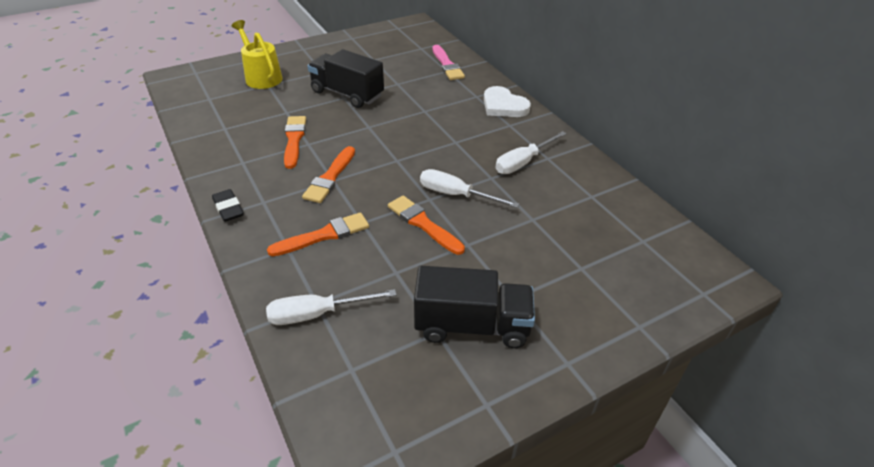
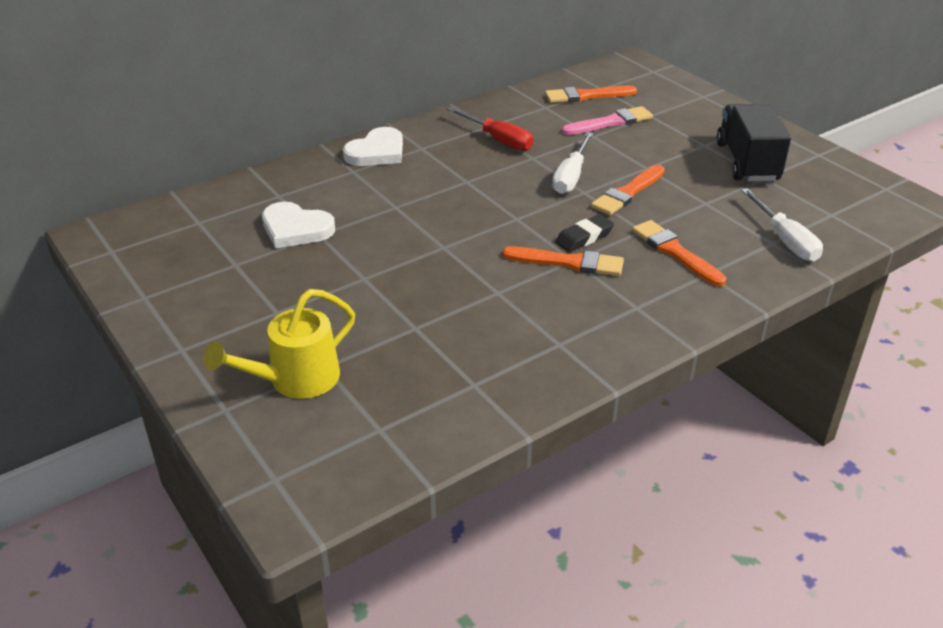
camera: 95 degrees left, 5 degrees down
black eraser [212,189,244,222] -> black eraser moved to [555,214,614,252]
orange brush [284,116,306,169] -> orange brush moved to [545,86,637,103]
black truck [307,49,384,108] -> none
pink brush [432,45,465,80] -> pink brush moved to [562,106,653,135]
white screwdriver [495,131,567,174] -> red screwdriver [447,107,533,151]
none -> white heart [262,202,335,249]

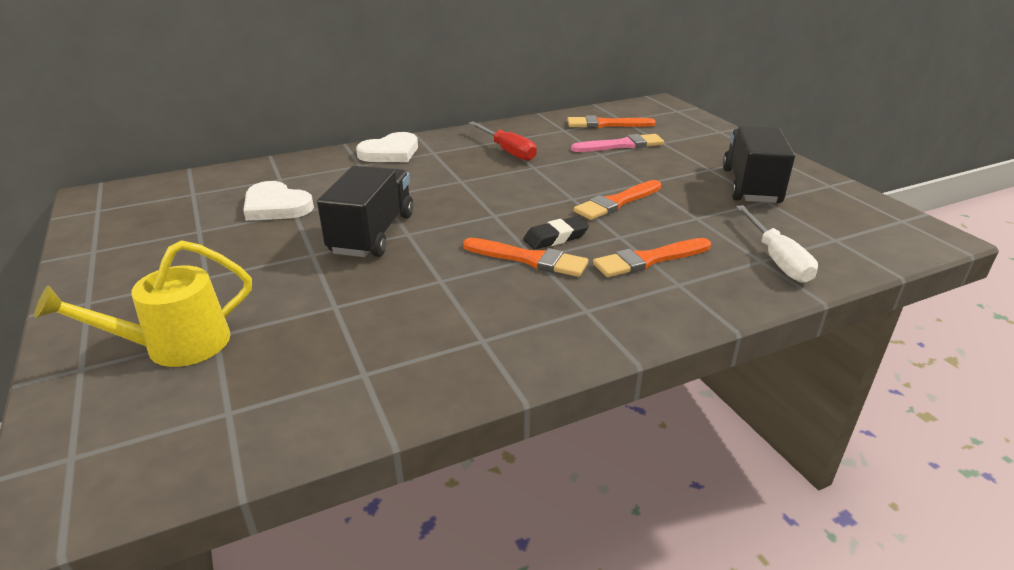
camera: 10 degrees right, 5 degrees down
white screwdriver [552,132,593,194] -> none
orange brush [632,220,726,286] -> orange brush turned 90 degrees counterclockwise [593,238,711,277]
none -> black truck [317,166,413,257]

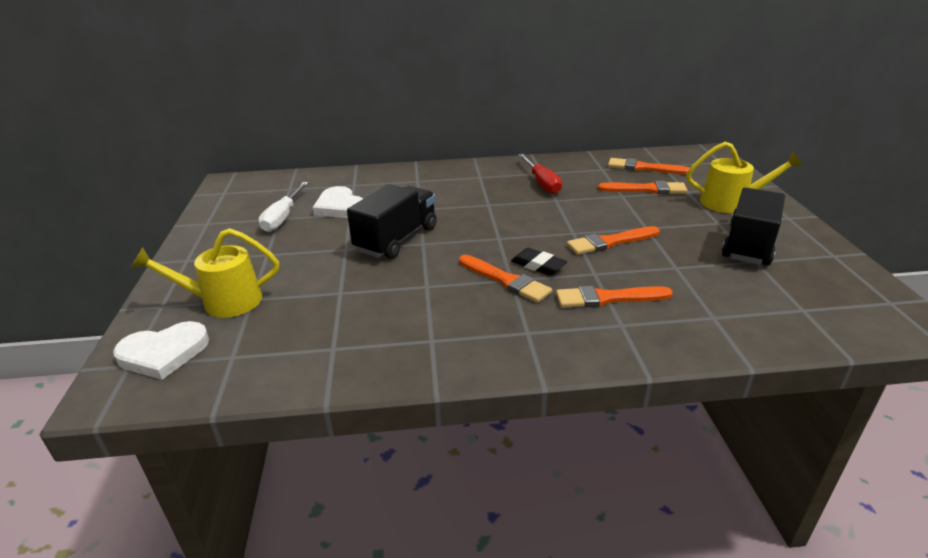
camera: 20 degrees right, 0 degrees up
white heart [356,132,418,162] -> white heart moved to [113,321,209,380]
black eraser [523,216,589,249] -> black eraser turned 45 degrees clockwise [511,248,567,276]
pink brush [571,134,664,152] -> orange brush [598,181,688,194]
white screwdriver [736,205,818,283] -> white screwdriver moved to [258,182,309,232]
none -> yellow watering can [686,142,803,213]

